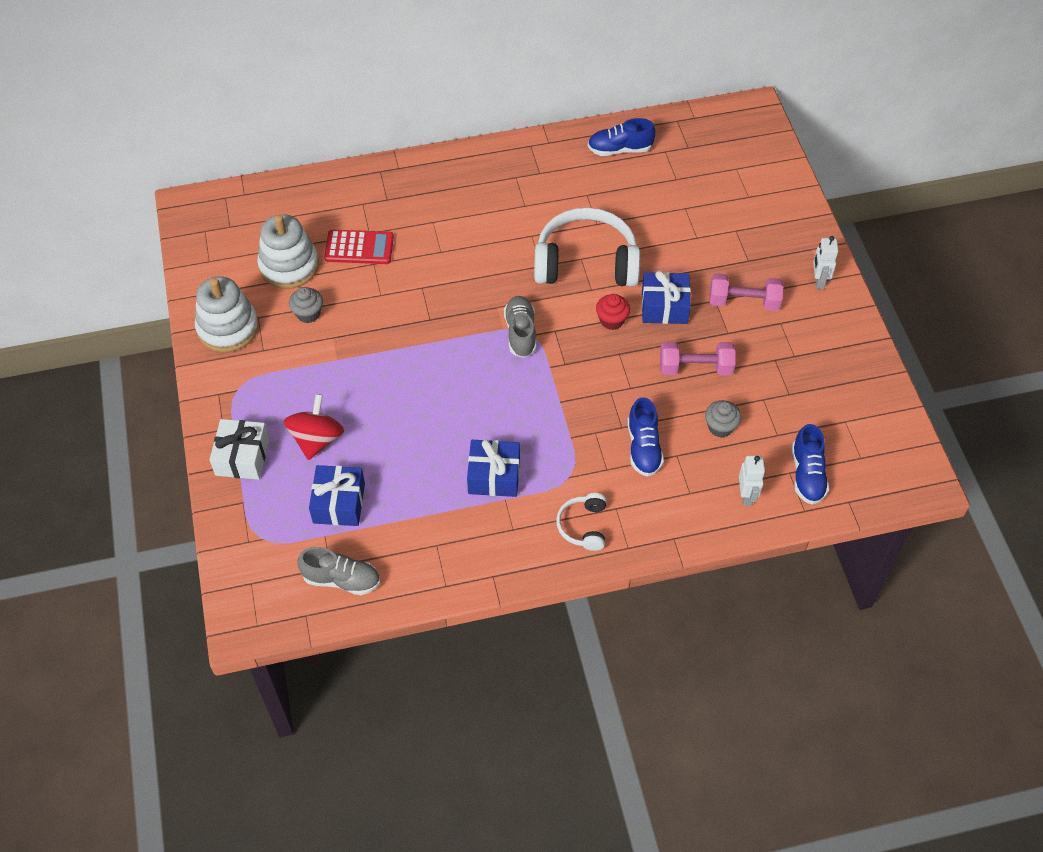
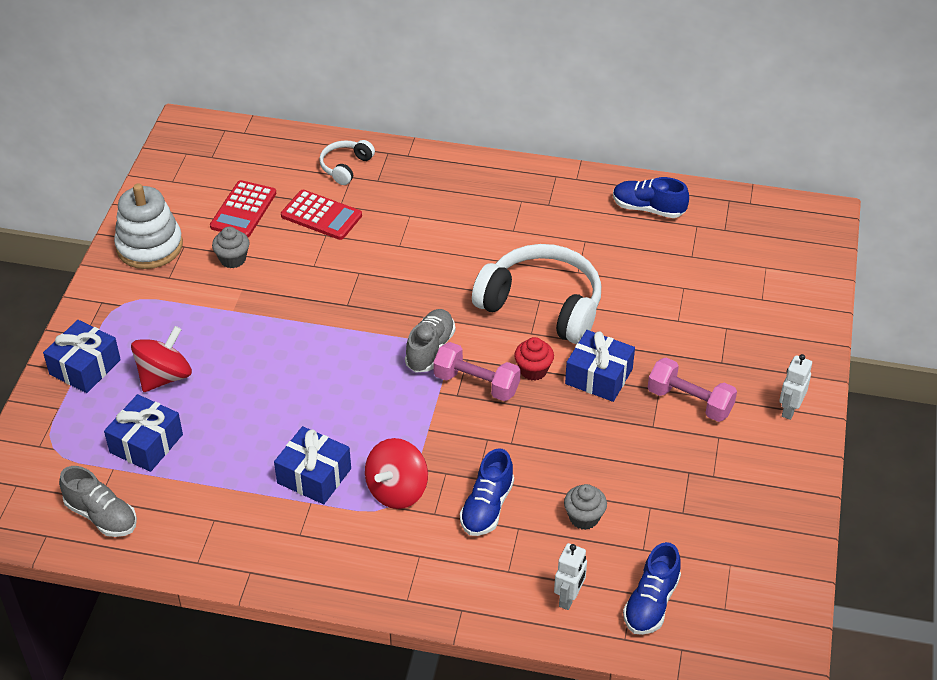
camera: 25 degrees right, 10 degrees down
white gift [209,419,269,480] -> blue gift [43,320,121,393]
white stacking toy [257,214,319,289] -> red calculator [210,180,276,237]
white headphones [556,493,606,551] -> white headphones moved to [319,140,375,185]
pink dumbbell [660,342,736,375] -> pink dumbbell moved to [433,342,521,401]
none -> red spinning top [365,438,428,509]

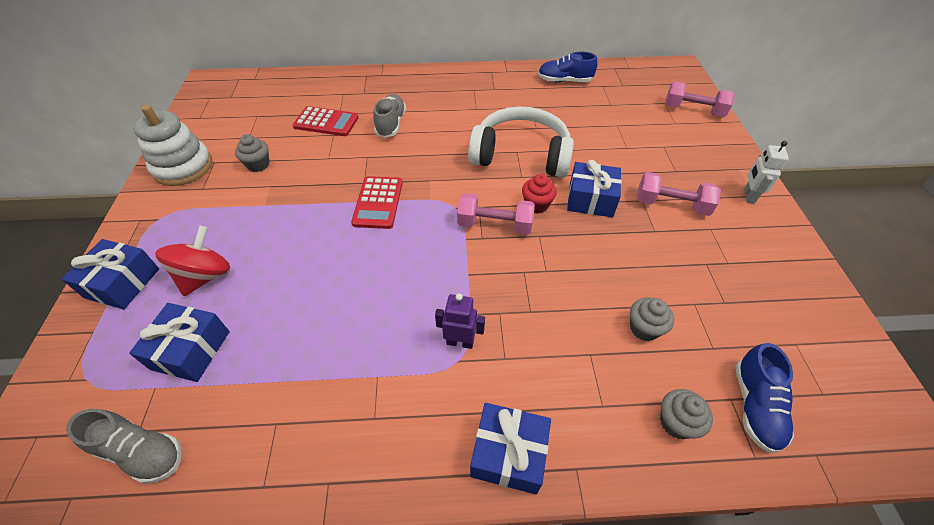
camera: 15 degrees left, 5 degrees up
red calculator [210,180,276,237] -> red calculator moved to [351,176,403,229]
blue gift [274,426,351,504] -> blue gift moved to [470,403,551,494]
white headphones [319,140,375,185] -> none
red spinning top [365,438,428,509] -> purple robot [435,293,485,349]
grey shoe [405,309,455,373] -> grey shoe moved to [373,94,406,138]
blue shoe [460,448,514,536] -> none
white robot [554,543,587,610] -> grey cupcake [660,389,713,439]
none -> pink dumbbell [665,82,735,117]

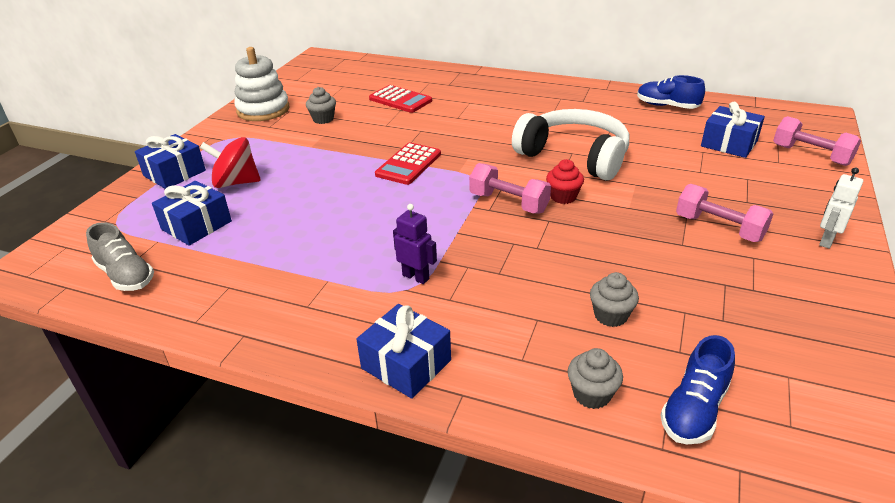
camera: 25 degrees right, 15 degrees down
red spinning top [155,226,230,296] -> red spinning top turned 135 degrees counterclockwise [200,137,261,188]
grey shoe [373,94,406,138] -> none
blue gift [567,160,622,217] -> blue gift moved to [701,102,765,158]

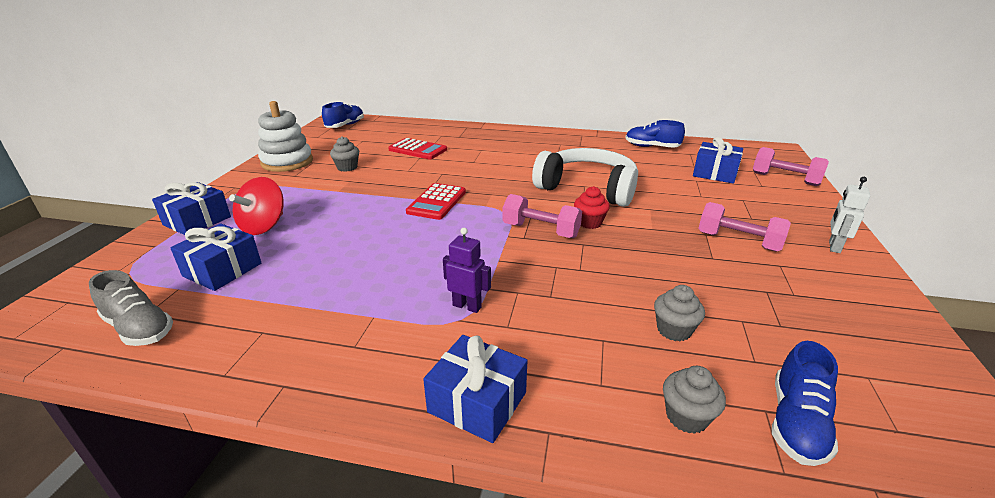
camera: 10 degrees left, 5 degrees down
red spinning top [200,137,261,188] -> red spinning top turned 60 degrees counterclockwise [229,177,284,235]
none -> blue shoe [322,102,364,128]

